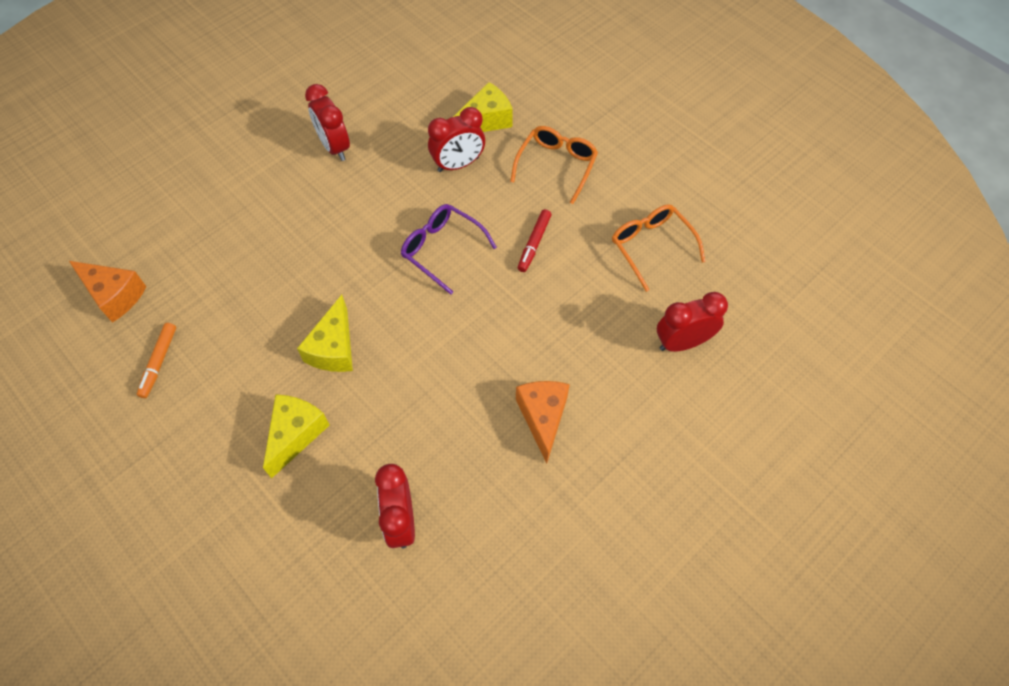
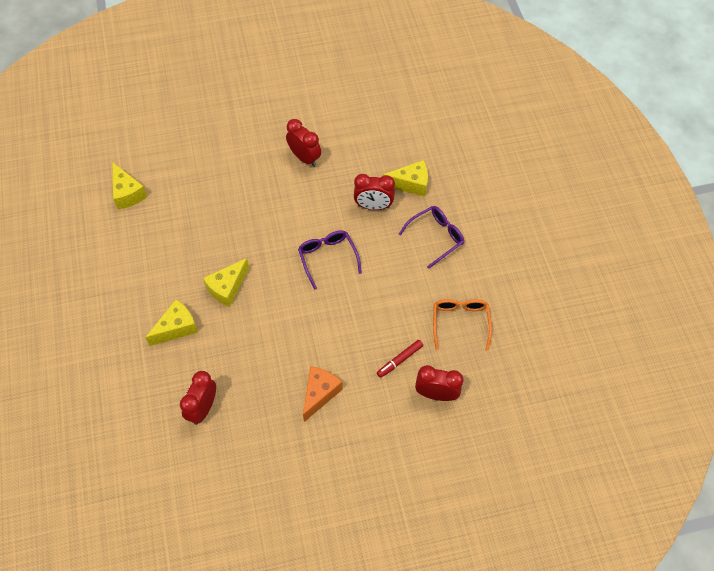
camera: 30 degrees right, 0 degrees up
orange cheese [69,261,147,323] -> yellow cheese [113,163,148,210]
orange marker [137,323,176,398] -> none
red clock [305,84,350,161] -> red clock turned 135 degrees clockwise [286,119,321,167]
orange glasses [510,126,598,204] -> purple glasses [399,206,464,269]
red marker [518,209,552,272] -> red marker moved to [377,340,423,378]

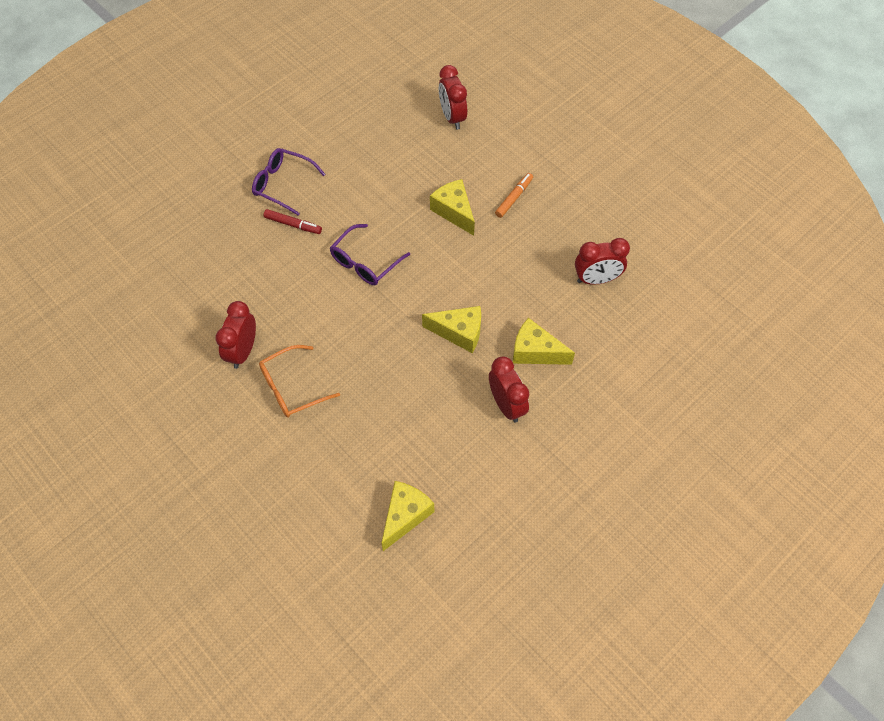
camera: 120 degrees left, 0 degrees up
orange cheese [303,366,343,422] -> orange marker [495,173,533,218]
red clock [354,174,395,210] -> red clock moved to [489,357,529,423]
red marker [377,340,423,378] -> red marker moved to [264,209,322,234]
yellow cheese [383,160,428,197] -> yellow cheese moved to [430,179,475,236]
orange glasses [433,299,492,350] -> orange glasses moved to [259,345,340,418]

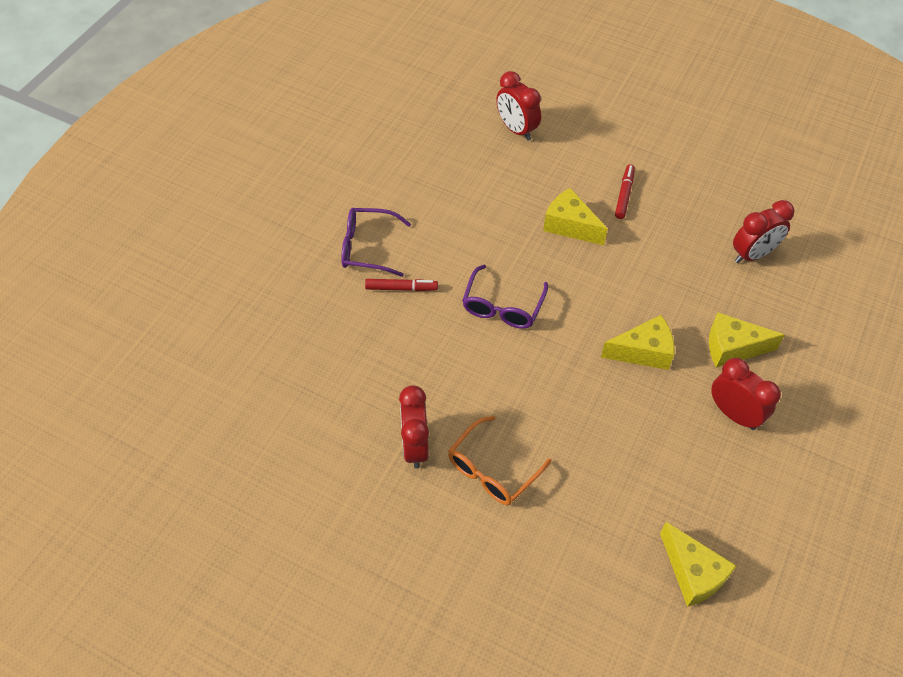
camera: 20 degrees left, 5 degrees down
yellow cheese [381,481,434,551] -> yellow cheese turned 135 degrees clockwise [660,522,737,607]
orange marker [495,173,533,218] -> red marker [615,164,635,219]

